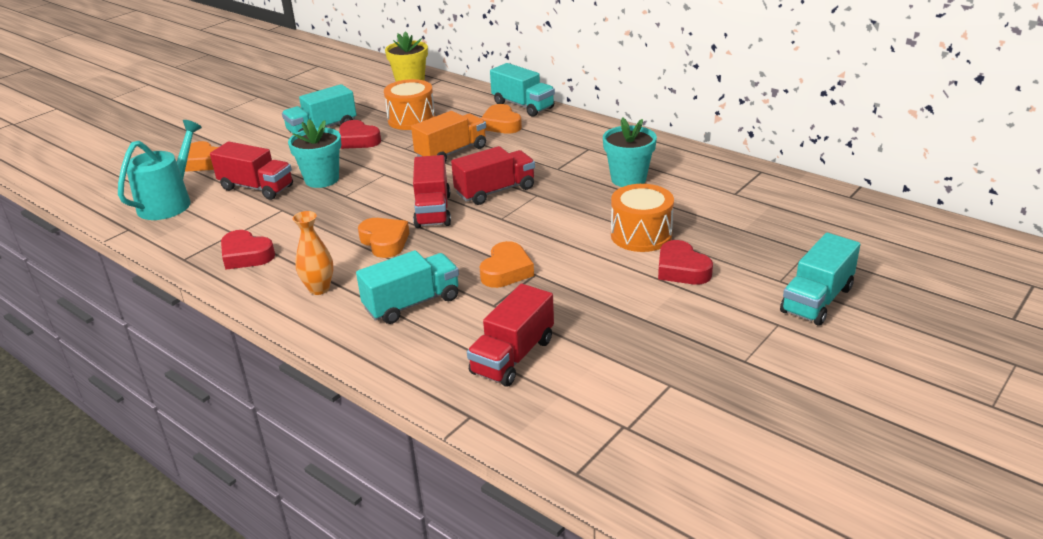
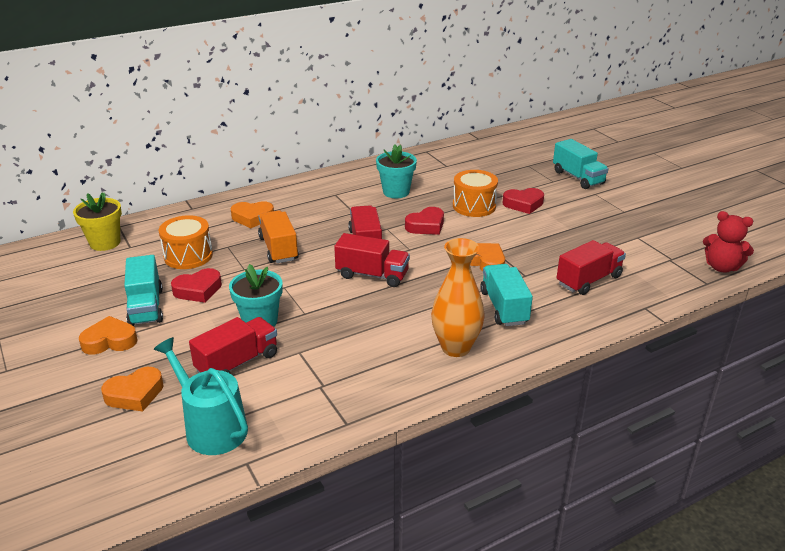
camera: 70 degrees left, 0 degrees up
red heart [221,230,275,270] -> red heart moved to [405,207,444,235]
orange vase [293,211,334,295] -> orange vase [431,238,485,357], size x1.62
orange heart [358,218,409,258] -> orange heart moved to [79,316,138,355]
red truck [467,284,554,387] -> red truck turned 90 degrees counterclockwise [557,240,626,295]
turquoise truck [490,63,555,117] -> none
none -> red teddy bear [703,211,754,272]

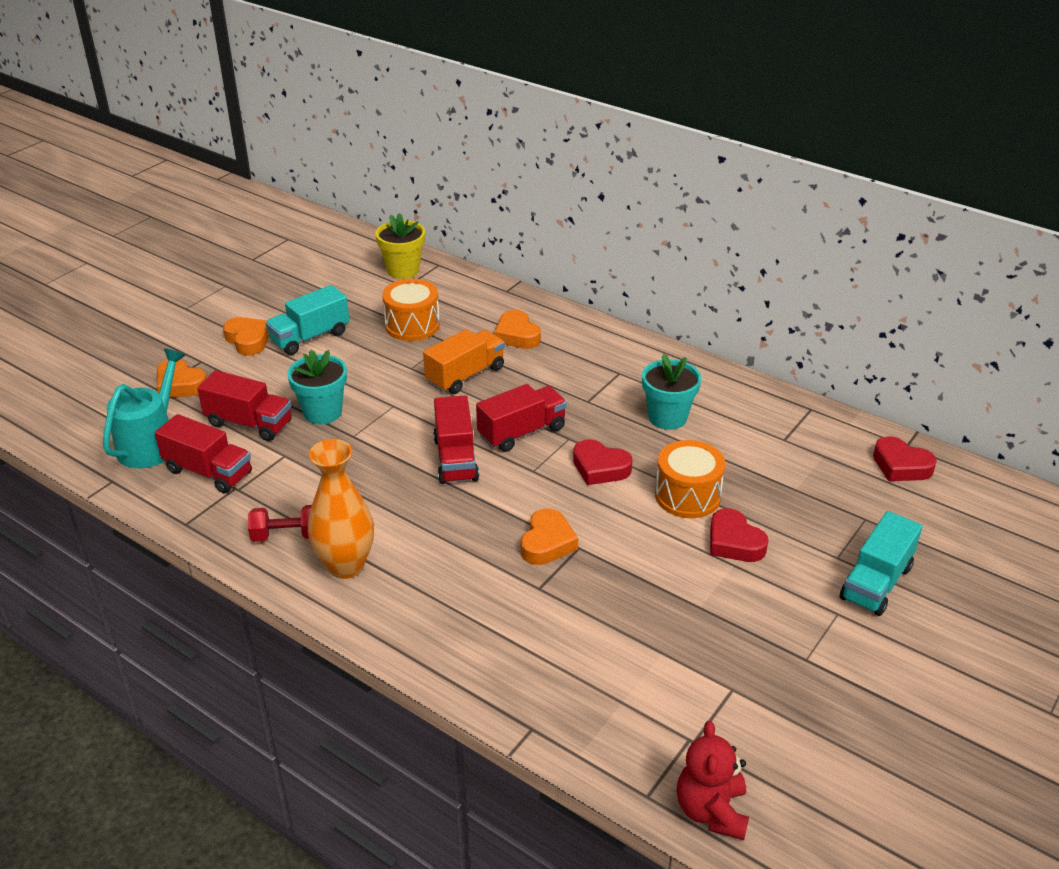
camera: 65 degrees right, 5 degrees up
red heart [171,268,222,303] -> red heart moved to [873,436,937,481]
turquoise truck [480,264,533,326] -> none
red truck [557,240,626,295] -> red truck moved to [155,414,252,494]
none -> red dumbbell [248,505,312,542]

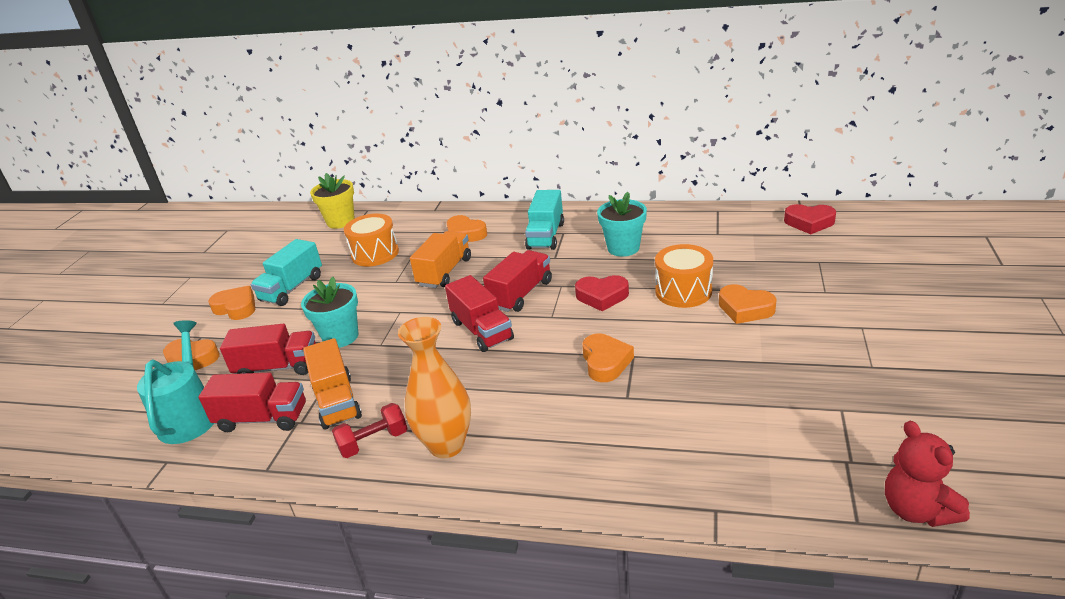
camera: 20 degrees left, 5 degrees down
red heart [710,508,768,562] -> orange heart [719,284,777,324]
turquoise truck [840,511,922,616] -> turquoise truck moved to [525,190,564,250]
none -> orange truck [303,338,362,430]

